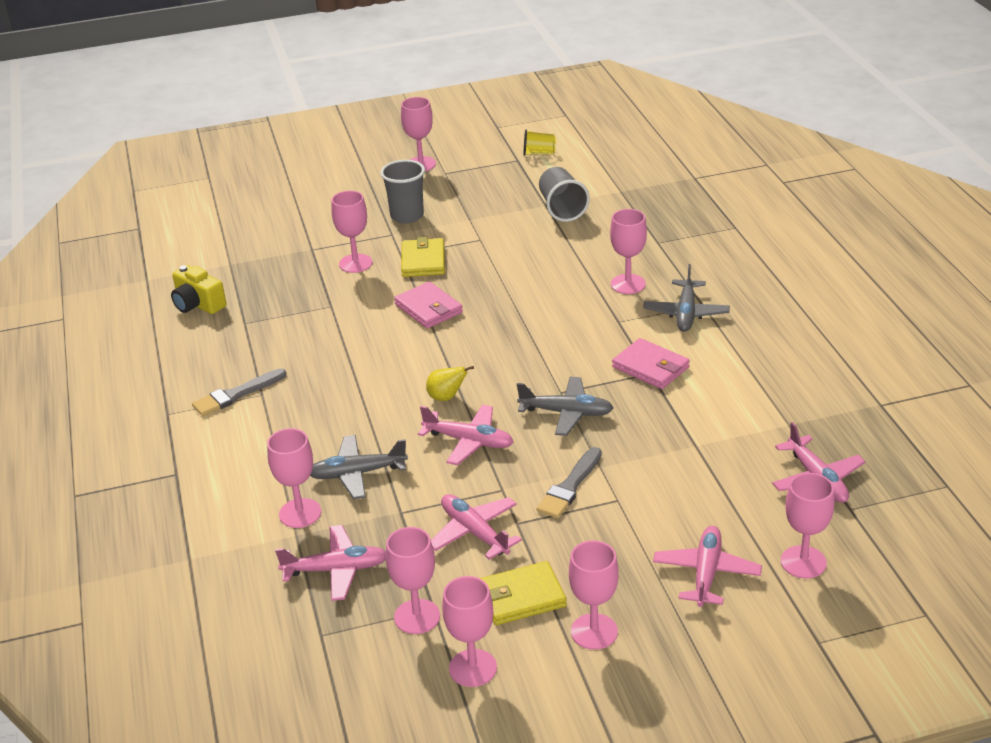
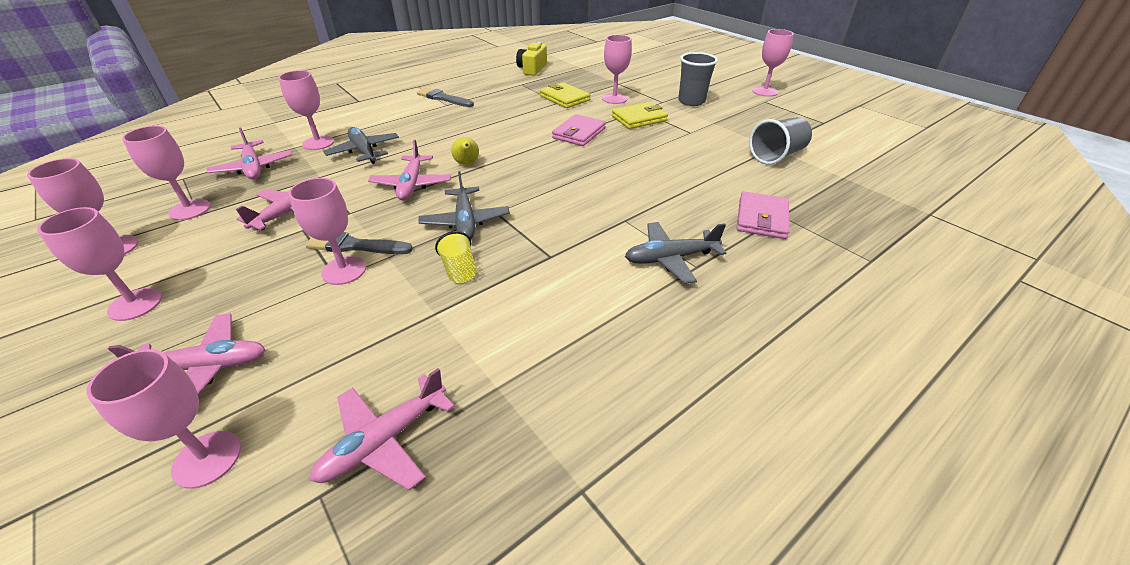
camera: 65 degrees right, 5 degrees up
yellow wallet [479,561,567,625] -> yellow wallet moved to [540,82,590,108]
yellow cup [523,130,556,156] -> yellow cup moved to [435,231,477,283]
pink goblet [610,209,647,294] -> pink goblet moved to [288,178,366,285]
pink wallet [612,338,690,389] -> pink wallet moved to [737,191,790,239]

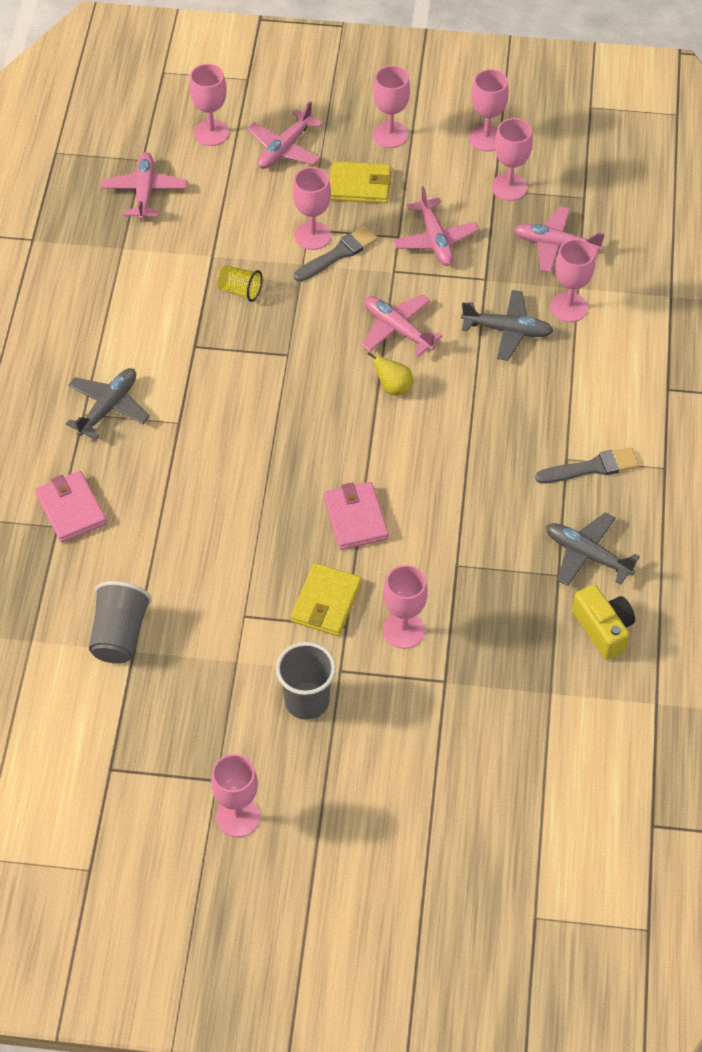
camera: 135 degrees right, 15 degrees up
grey plane [418,171,510,239] -> grey plane moved to [546,512,640,586]
yellow wallet [540,82,590,108] -> yellow wallet moved to [330,161,392,203]

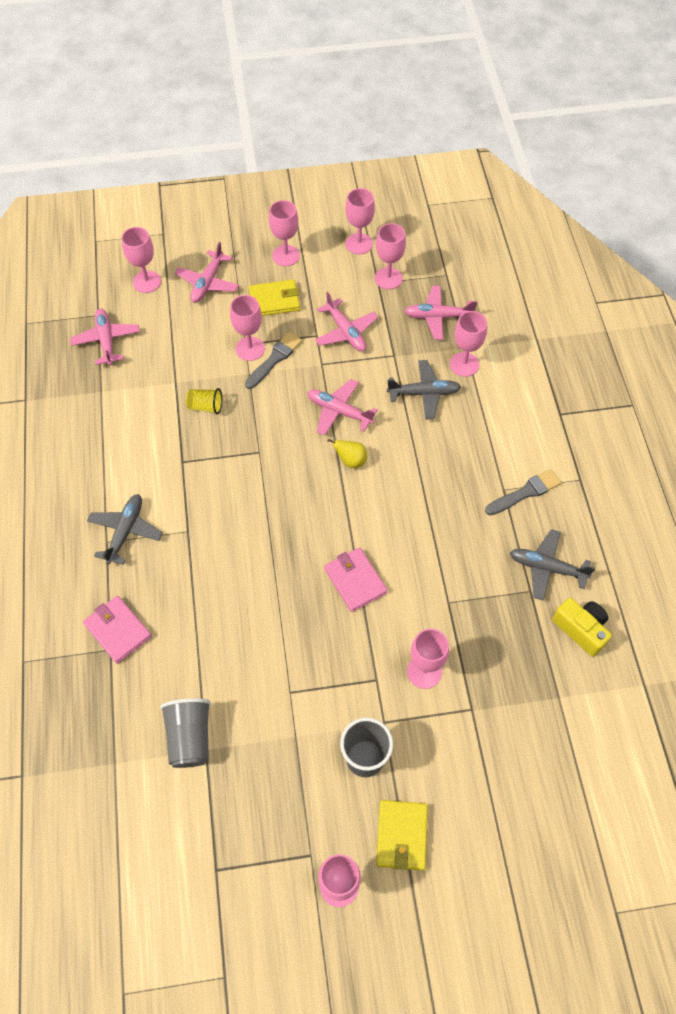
camera: 15 degrees left, 5 degrees up
yellow wallet [291,563,362,636] -> yellow wallet moved to [376,800,428,871]

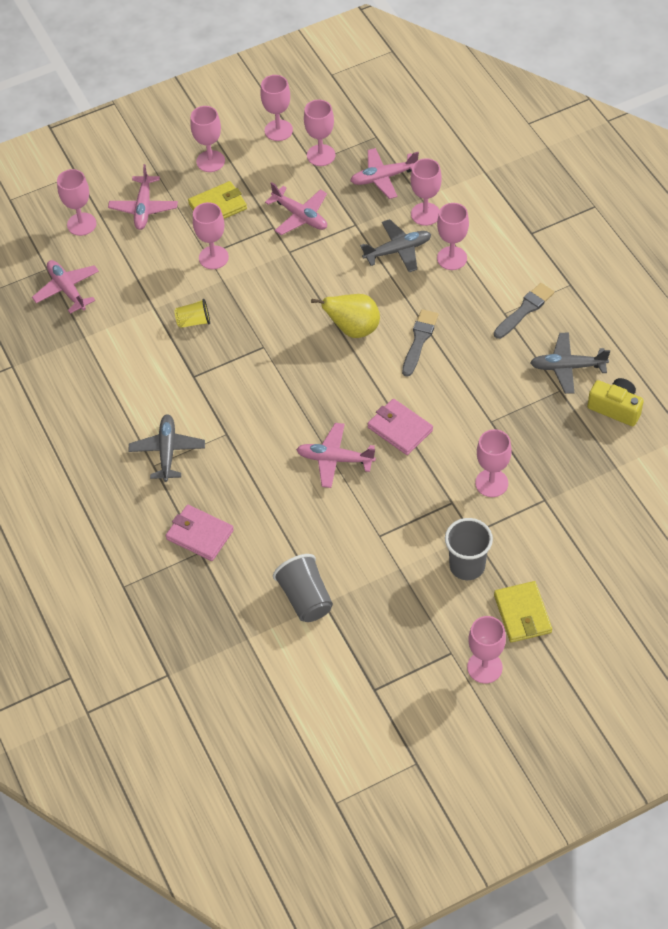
camera: 15 degrees left, 5 degrees down
grey brush [245,332,302,389] -> grey brush moved to [402,309,439,377]
pink plane [307,379,378,436] -> pink plane moved to [296,423,376,488]
yellow pear [327,439,367,468] -> yellow pear [311,294,380,338], size x1.69
none -> pink goblet [437,203,469,270]

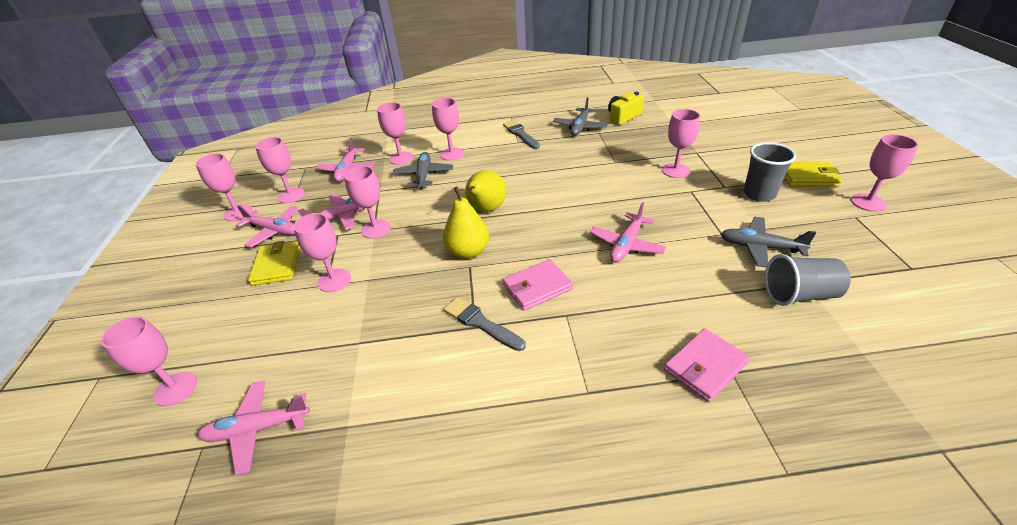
camera: 70 degrees left, 15 degrees down
pink plane [108,164,178,230] -> pink plane moved to [236,205,299,248]
grey plane [129,414,205,482] -> grey plane moved to [721,217,816,267]
yellow cup [174,299,210,328] -> none
pink goblet [190,106,225,172] -> pink goblet moved to [344,166,391,239]
pink wallet [367,399,433,455] -> pink wallet moved to [503,259,573,311]
grey brush [402,309,439,377] -> grey brush moved to [444,297,526,351]
none -> yellow pear [443,186,489,259]

